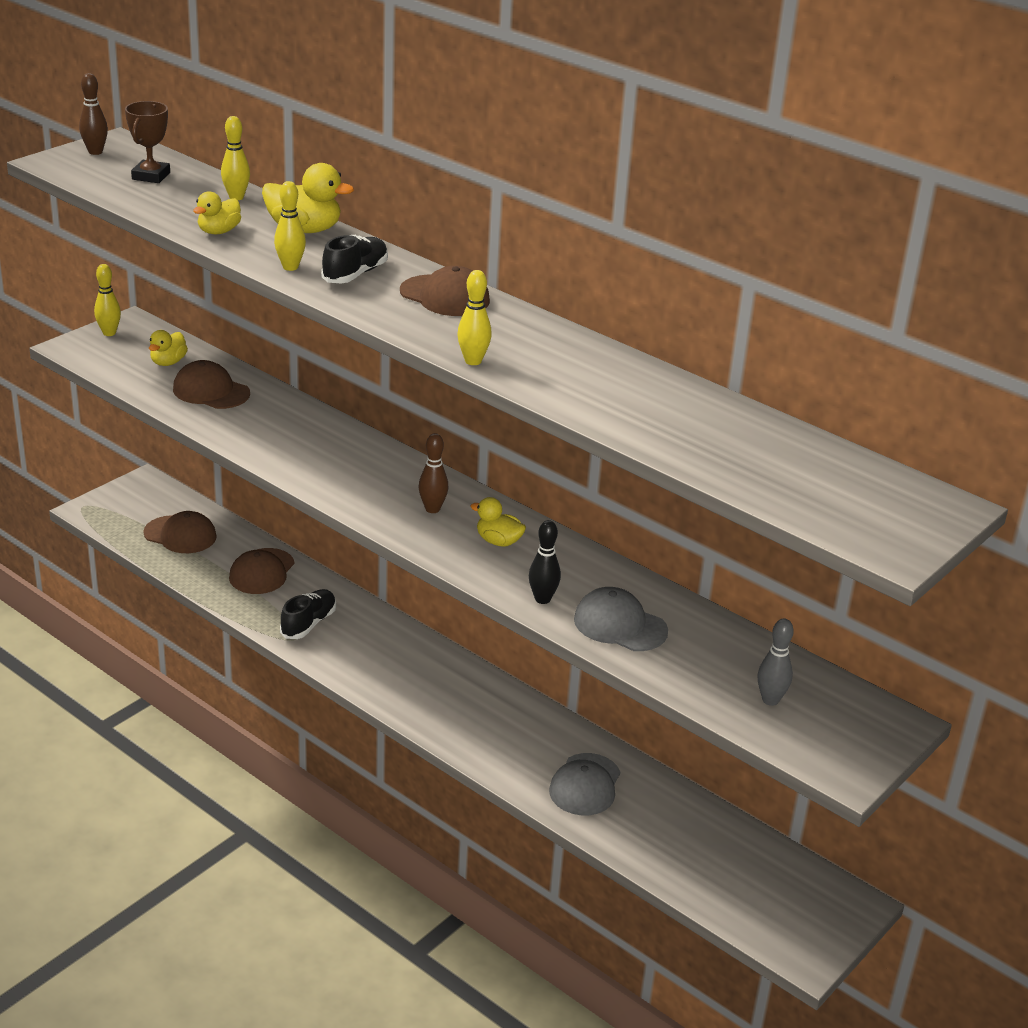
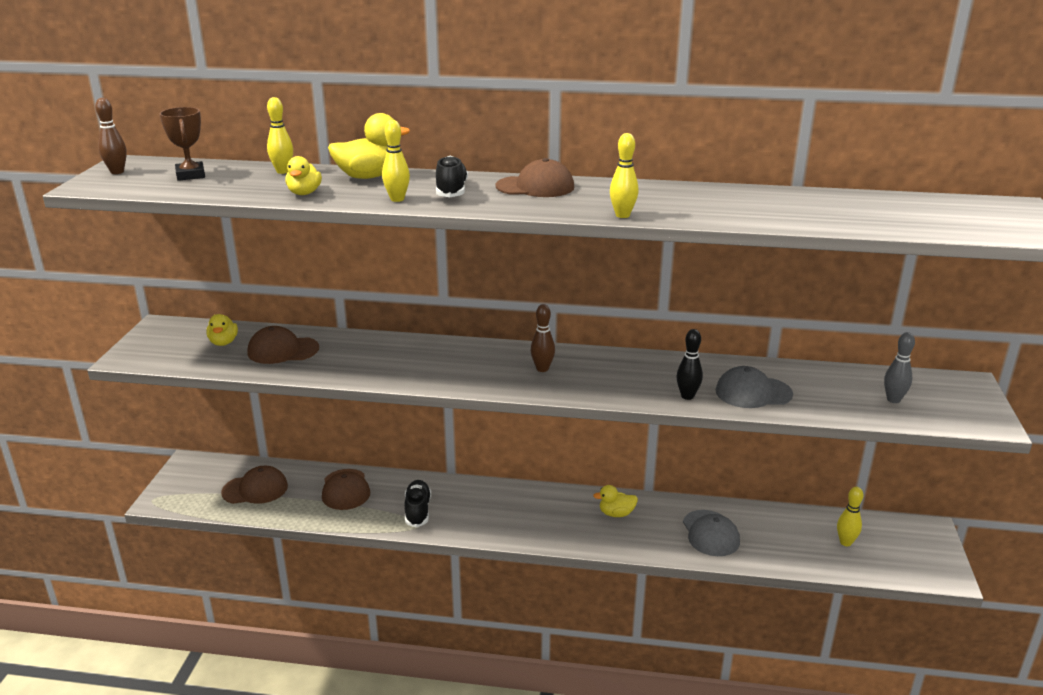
camera: 30 degrees left, 5 degrees down
yellow bowling pin [94,264,121,336] -> yellow bowling pin moved to [837,487,863,546]
yellow duck [470,497,526,547] -> yellow duck moved to [593,485,638,517]

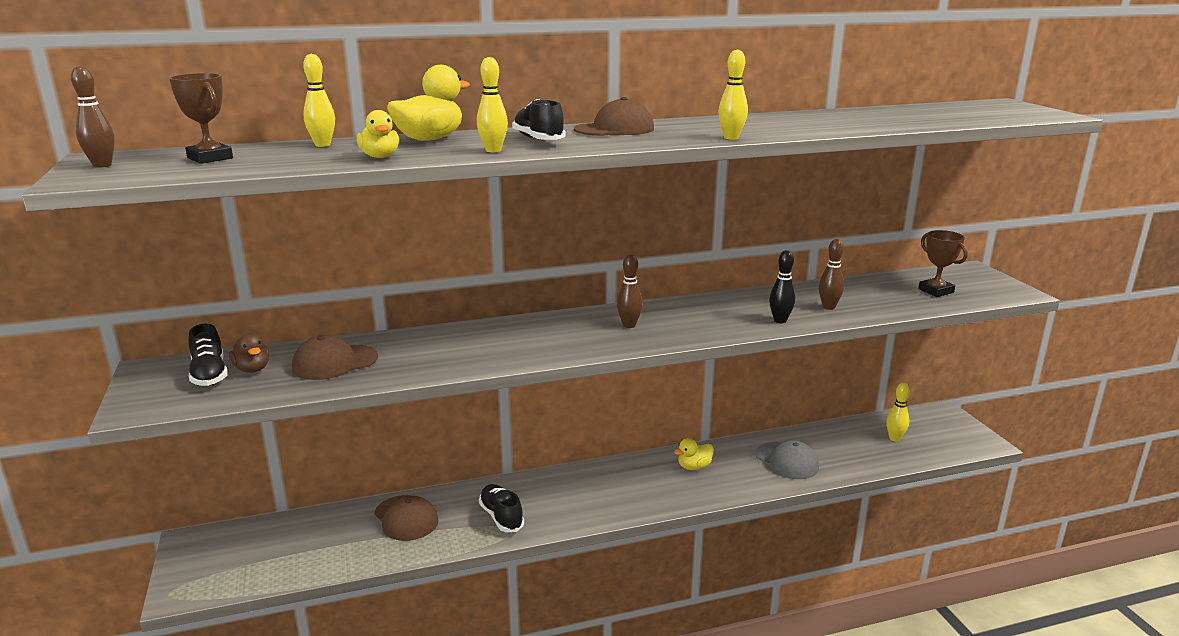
camera: 25 degrees left, 5 degrees down
yellow duck [206,314,238,346] -> brown duck [229,333,269,373]
brown cap [221,466,288,504] -> none
grey cap [716,366,793,408] -> brown bowling pin [819,239,844,310]
grey bowling pin [884,332,915,403] -> brown trophy [918,230,968,297]
none -> black shoe [188,324,228,386]

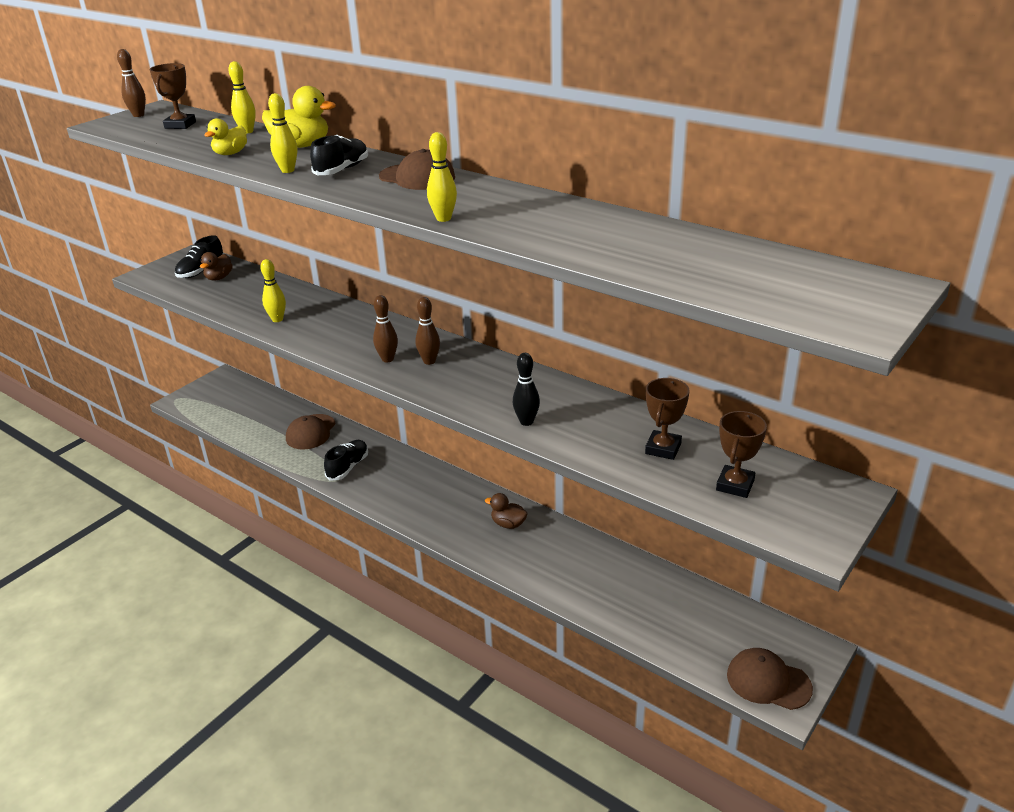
camera: 55 degrees right, 10 degrees up
brown cap [292,335,378,380] -> brown cap moved to [727,648,813,710]
yellow duck [674,438,714,470] -> brown duck [485,493,528,529]
grey cap [755,441,819,479] -> none
brown bowling pin [819,239,844,310] -> brown bowling pin moved to [373,295,398,363]
yellow bowling pin [886,383,910,442] -> yellow bowling pin moved to [260,259,286,322]
none -> brown trophy [645,378,690,460]

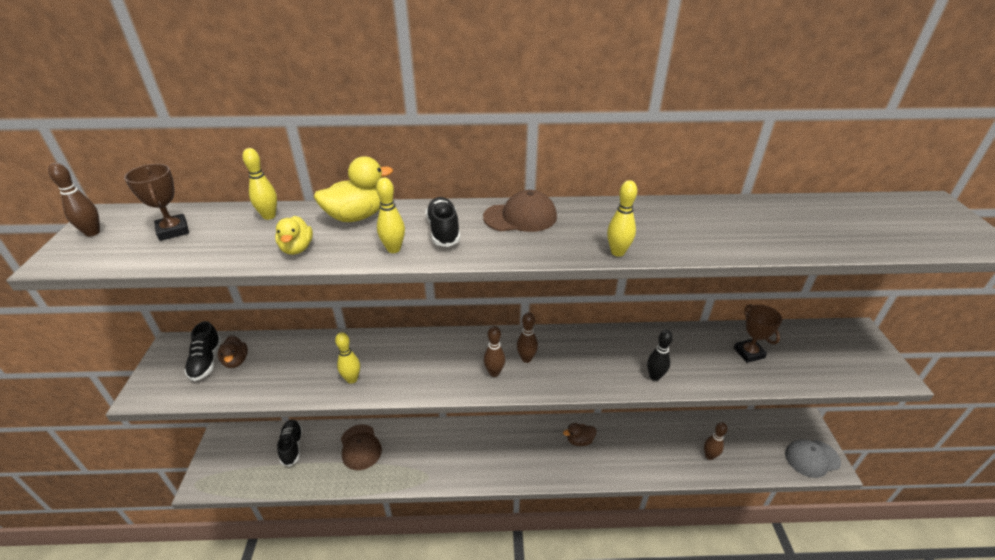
camera: 40 degrees left, 5 degrees up
black shoe [324,440,368,481] -> black shoe moved to [277,420,303,467]
brown trophy [716,411,767,498] -> none
brown cap [727,648,813,710] -> grey cap [785,439,841,478]
none -> brown bowling pin [704,422,728,460]

